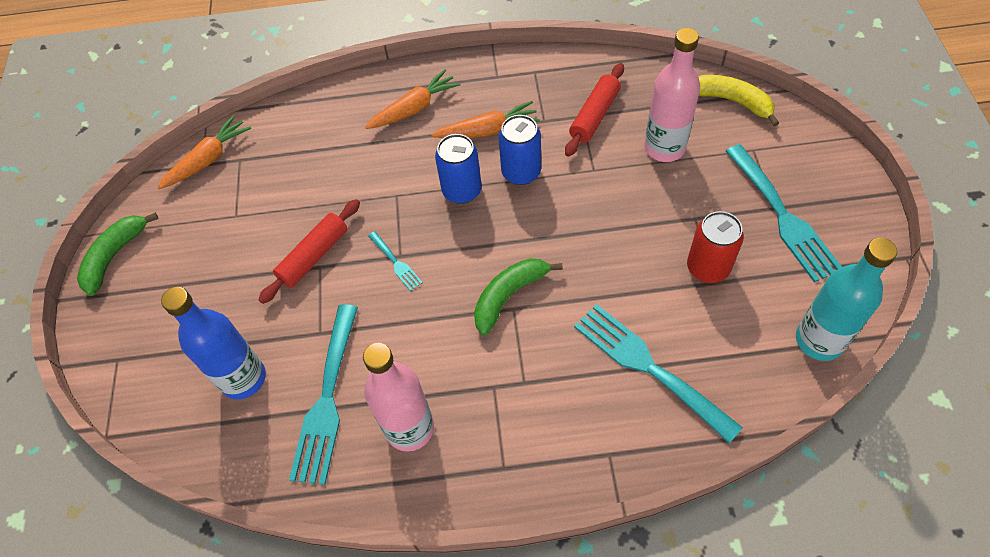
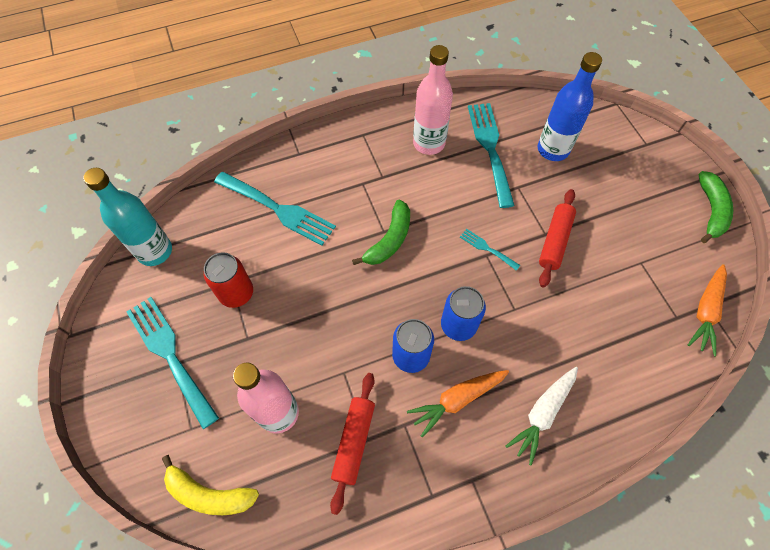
camera: 160 degrees right, 5 degrees up
orange carrot [365,69,461,129] -> white carrot [505,367,578,466]

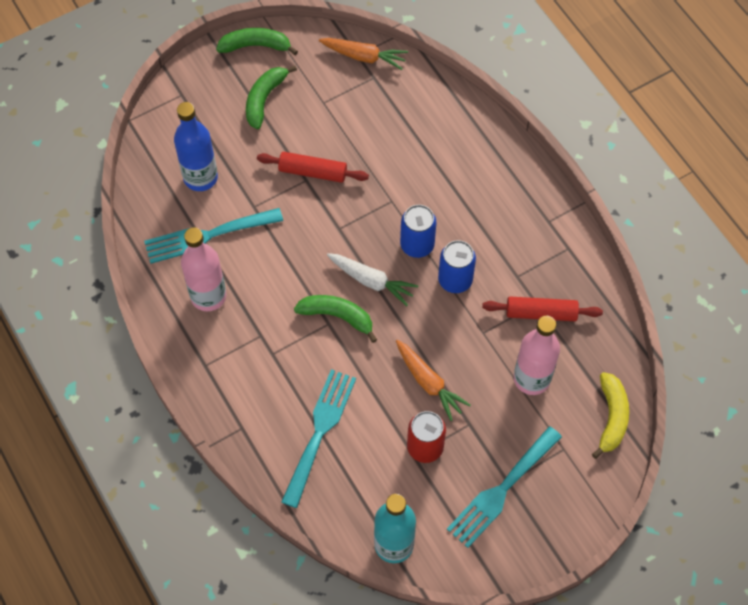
camera: 100 degrees left, 0 degrees up
orange carrot [407,370,509,438] -> orange carrot moved to [396,340,471,421]
turquoise fork [460,229,520,271] -> none
white carrot [505,367,578,466] -> white carrot moved to [327,253,418,306]
none -> green banana [246,66,297,129]

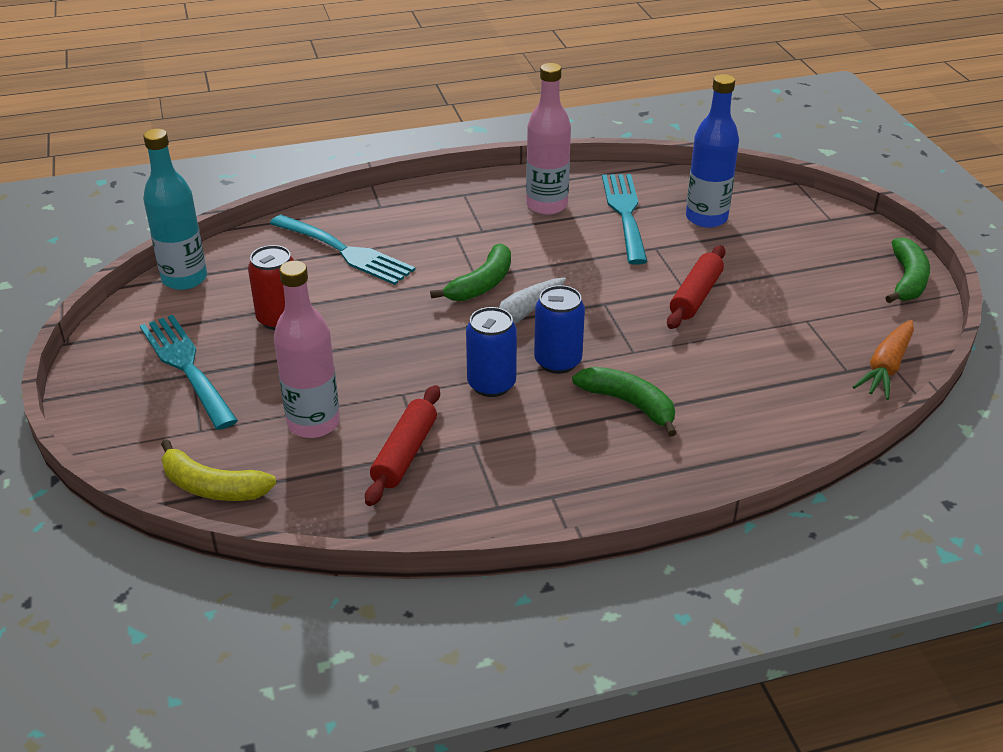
camera: 105 degrees right, 25 degrees down
green banana [246,66,297,129] -> green banana moved to [572,367,677,437]
orange carrot [396,340,471,421] -> none

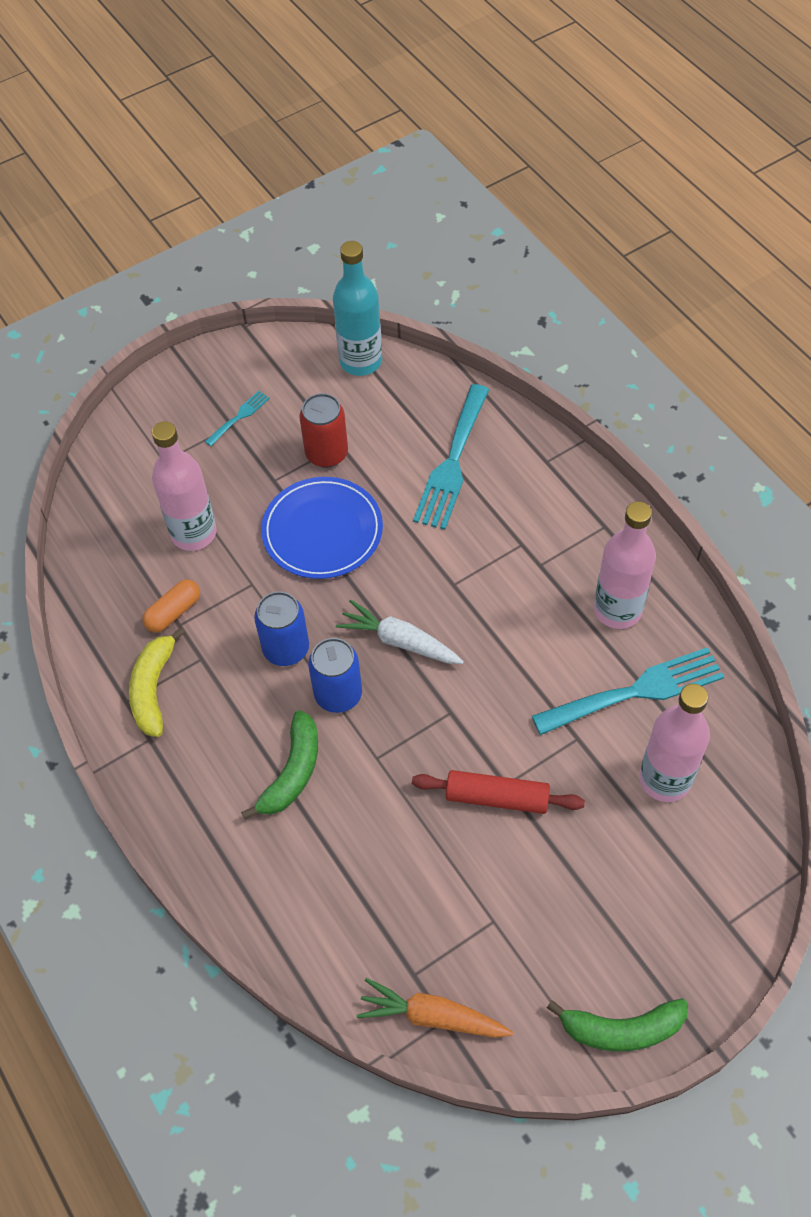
camera: 75 degrees right, 20 degrees up
turquoise fork [140,315,238,430] -> turquoise fork [205,391,270,446], size x0.47
yellow banana [161,439,276,501] -> yellow banana moved to [129,627,185,737]
red rolling pin [365,385,440,506] -> orange capsule [142,580,200,632]
green banana [430,243,511,301] -> none
blue bottle [686,74,739,228] -> pink bottle [639,684,710,802]
none -> blue plate [261,477,383,579]

